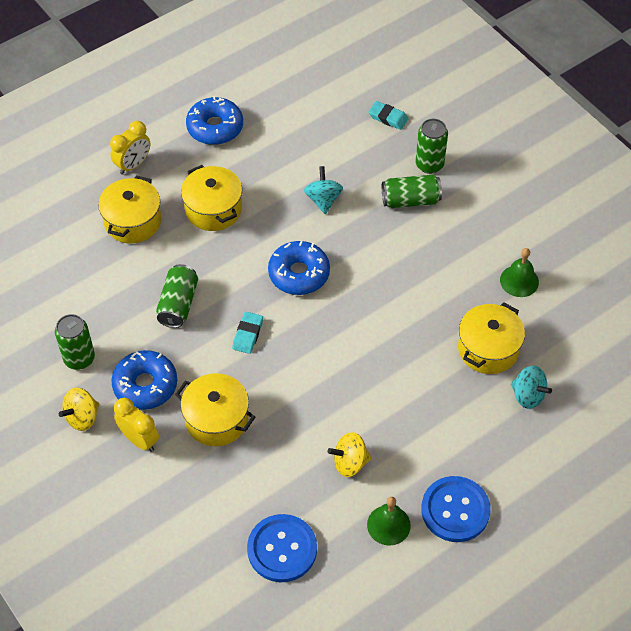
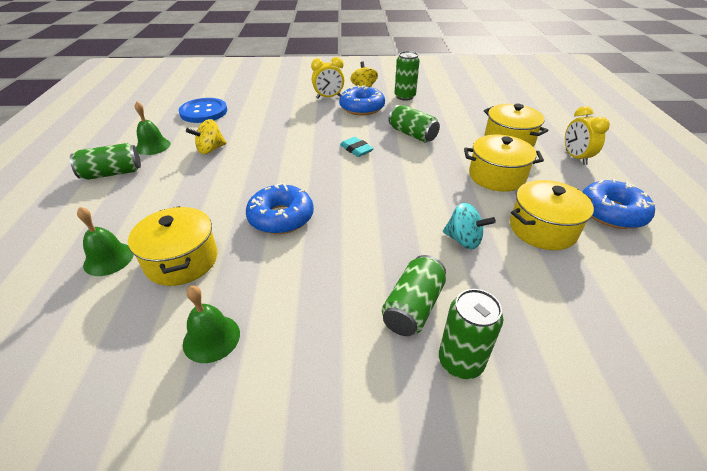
camera: 125 degrees right, 15 degrees down
yellow pot [175,373,255,446] -> yellow pot moved to [510,180,594,250]
blue donut [268,241,330,295] -> blue donut moved to [246,183,314,234]
yellow spinning top [327,432,372,477] -> yellow spinning top turned 150 degrees counterclockwise [186,119,227,154]
turquoise eraser [368,101,408,130] -> none
blue button [421,476,491,542] -> green can [70,143,141,180]
turquoise spinning top [511,366,552,409] -> green bell [77,207,134,276]

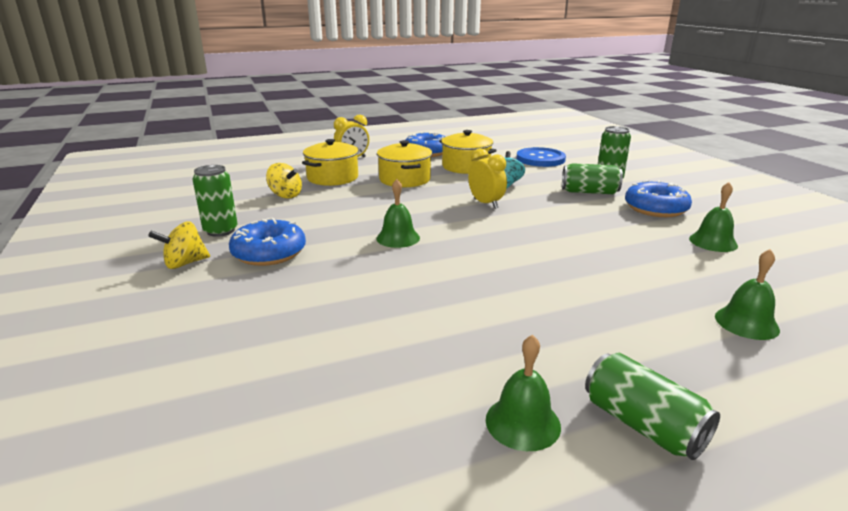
camera: 110 degrees left, 15 degrees down
yellow pot [128,206,217,286] -> none
blue button [179,98,227,123] -> blue button moved to [516,147,566,167]
yellow spinning top [186,119,227,154] -> yellow spinning top moved to [266,163,302,199]
blue donut [246,183,314,234] -> blue donut moved to [625,180,692,217]
yellow clock [311,57,344,99] -> yellow clock moved to [468,148,507,209]
turquoise eraser [340,137,374,157] -> green bell [376,179,420,248]
green can [388,105,440,143] -> none

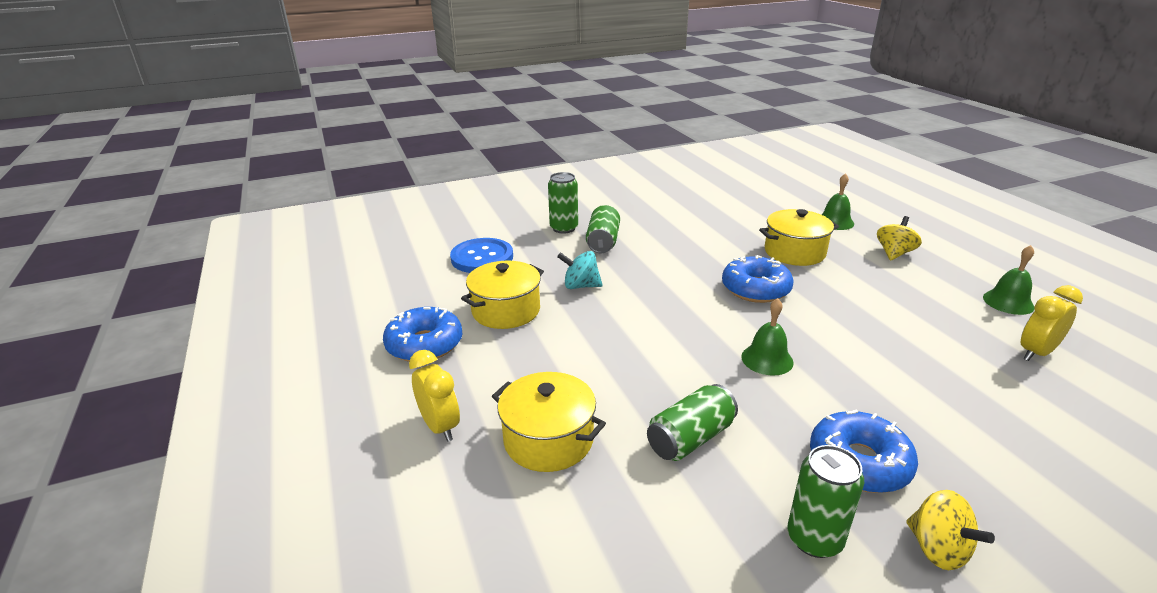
camera: 90 degrees left, 5 degrees up
yellow spinning top [266,163,302,199] -> yellow spinning top moved to [877,216,922,261]
yellow pot [377,140,432,187] -> yellow pot moved to [759,209,839,266]
yellow clock [468,148,507,209] -> yellow clock moved to [1021,285,1083,361]
green can [585,353,720,460] -> green can moved to [647,384,738,461]
blue donut [625,180,692,217] -> blue donut moved to [722,255,794,303]
green bell [689,182,738,252] -> none

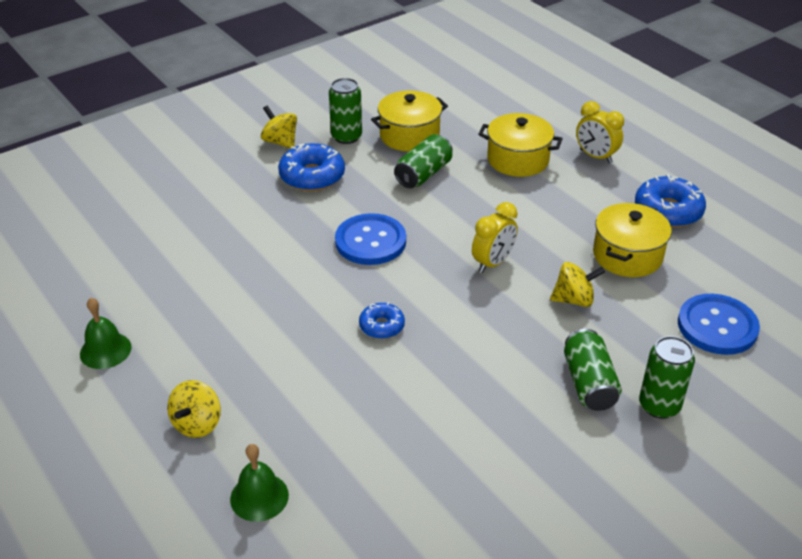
camera: 165 degrees right, 10 degrees up
turquoise spinning top [557,251,603,289] -> yellow spinning top [550,262,605,307]
blue donut [722,255,794,303] -> blue donut [359,302,405,339], size x0.58
green bell [741,298,794,376] -> blue button [335,213,406,265]
yellow pot [759,209,839,266] -> yellow pot moved to [371,90,448,152]
yellow clock [1021,285,1083,361] -> yellow clock moved to [472,202,518,273]

